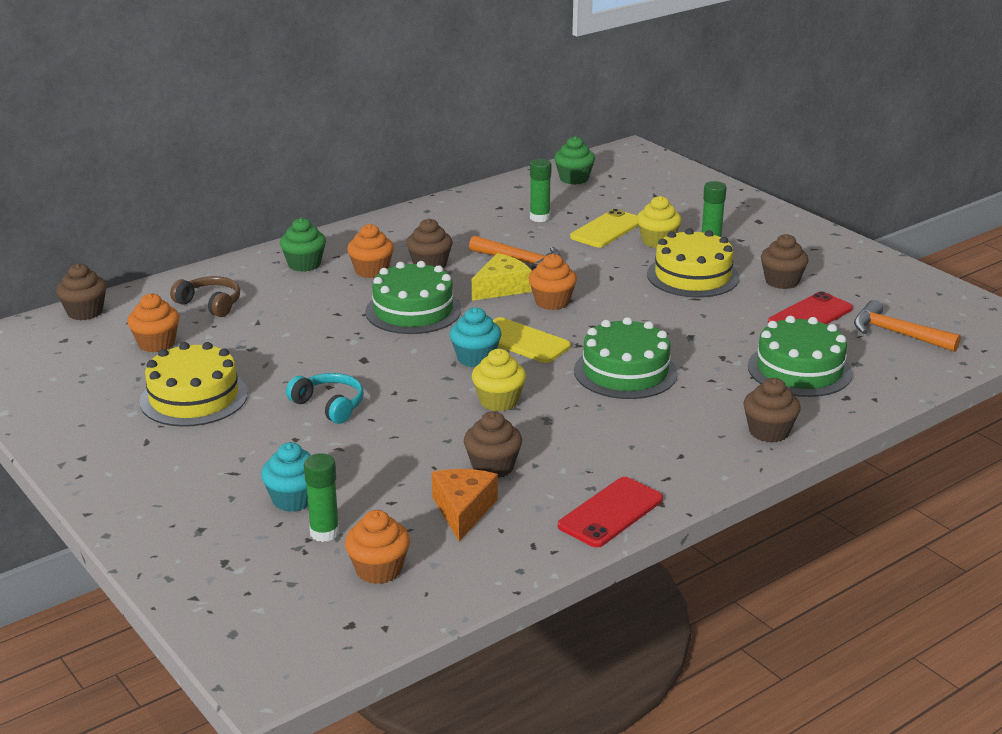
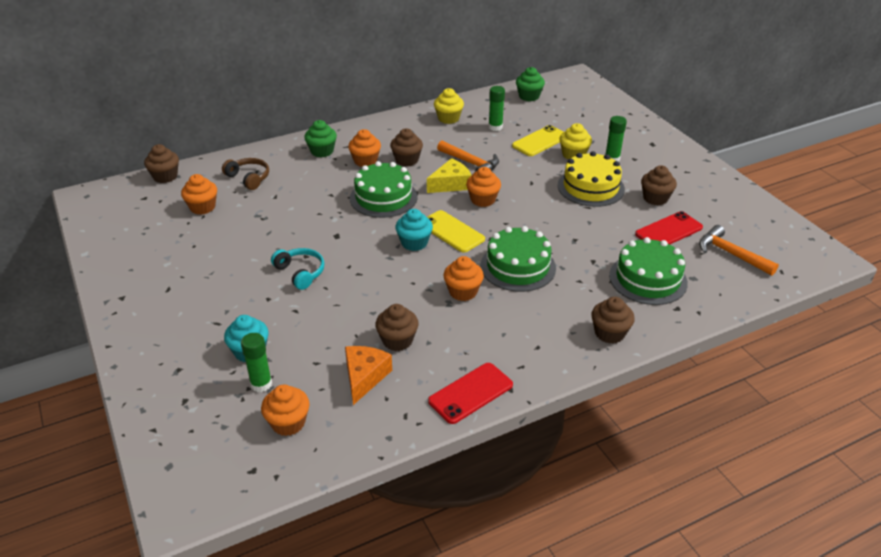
camera: 10 degrees right, 10 degrees up
yellow cake [140,342,248,427] -> none
yellow cupcake [472,349,526,411] -> yellow cupcake moved to [434,88,464,124]
none -> orange cupcake [443,256,484,301]

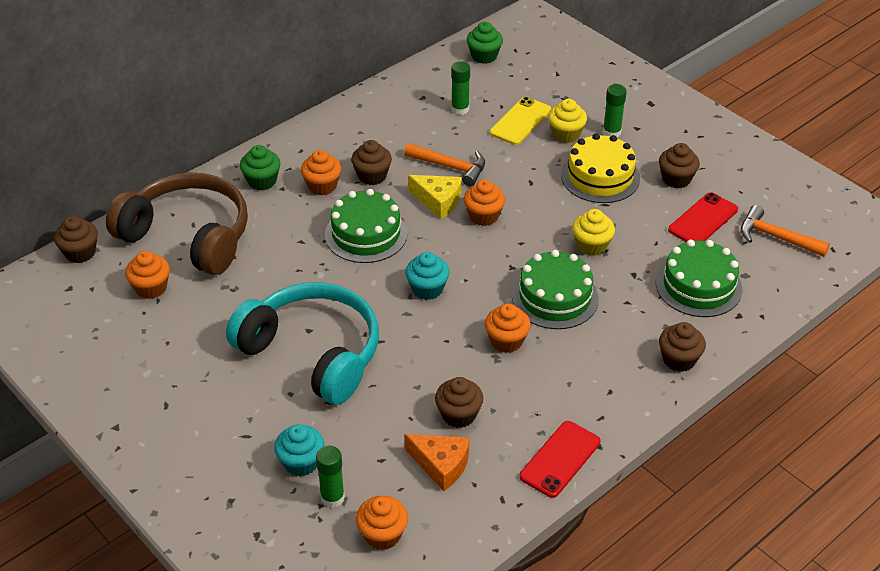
camera: 15 degrees left, 5 degrees up
brown headphones [222,158,269,190] -> brown headphones [106,172,248,275], size x2.31
turquoise headphones [271,248,325,290] -> turquoise headphones [226,282,379,405], size x2.31
orange cheese [345,346,392,405] -> orange cheese turned 120 degrees clockwise [405,434,469,491]
yellow cheese [427,158,472,193] -> yellow cheese turned 75 degrees clockwise [408,175,462,219]
yellow phone [427,210,485,253] -> none
yellow cupcake [434,88,464,124] -> yellow cupcake moved to [572,209,615,256]

